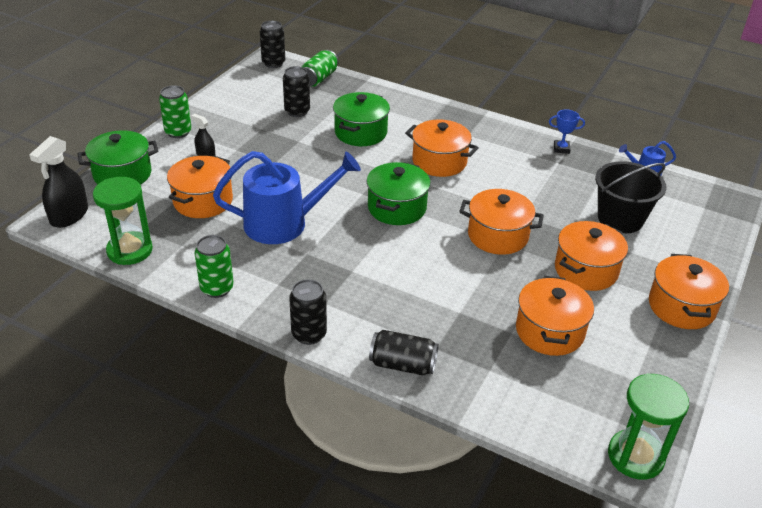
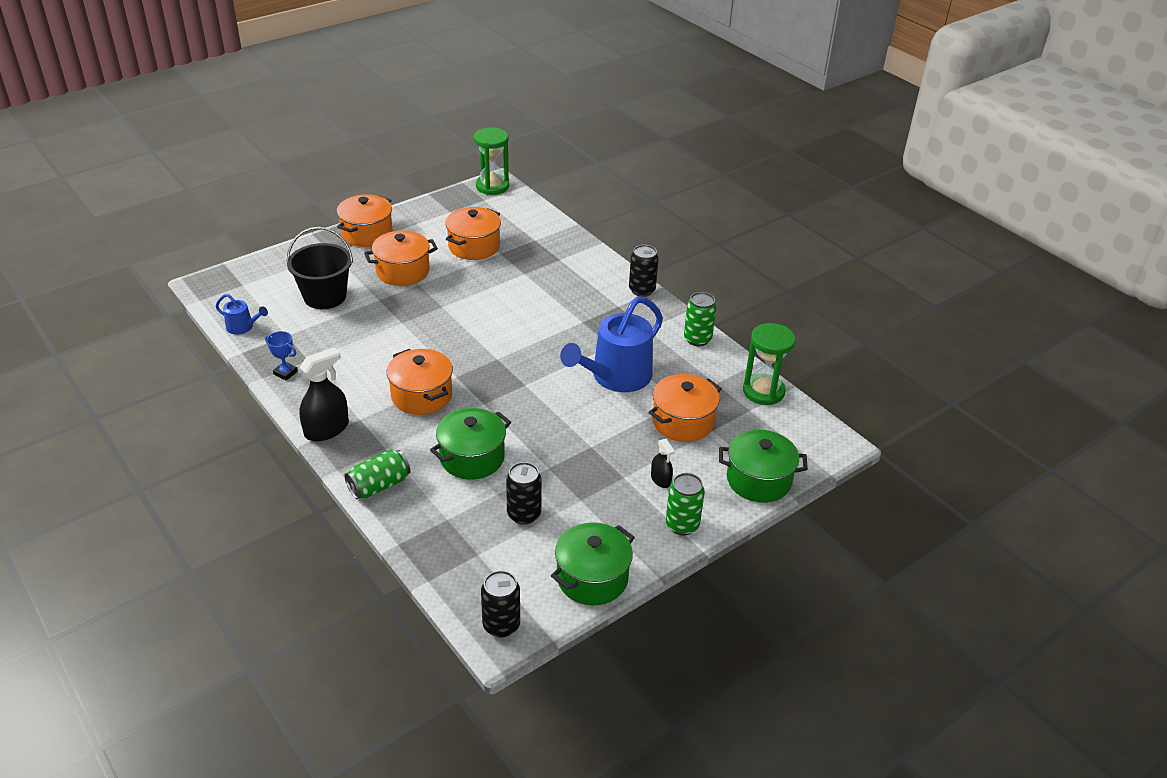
camera: 155 degrees left, 0 degrees up
black spray bottle [29,136,88,228] -> black spray bottle moved to [299,347,349,441]
blue watering can [213,151,361,244] -> blue watering can turned 60 degrees counterclockwise [560,296,663,392]
green can [301,50,339,87] -> green can moved to [345,449,410,500]
green pot [367,162,431,225] -> green pot moved to [551,522,635,605]
black can [369,330,439,375] -> none
orange pot [459,189,544,255] -> none

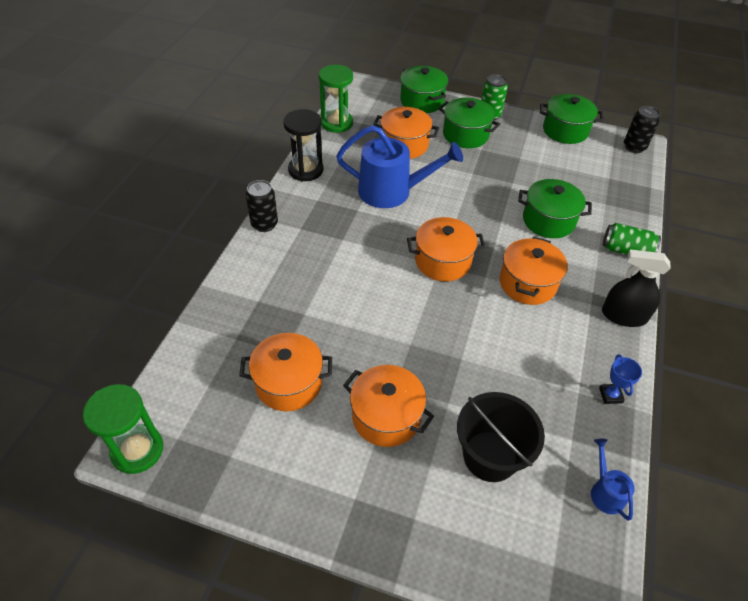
camera: 125 degrees left, 10 degrees up
orange pot [337,194,393,247] -> orange pot moved to [407,217,486,281]
black can [506,462,542,525] -> none
black spray bottle [651,439,675,488] -> green pot [438,98,500,148]
green can [684,292,716,346] -> black hourglass [283,109,323,181]

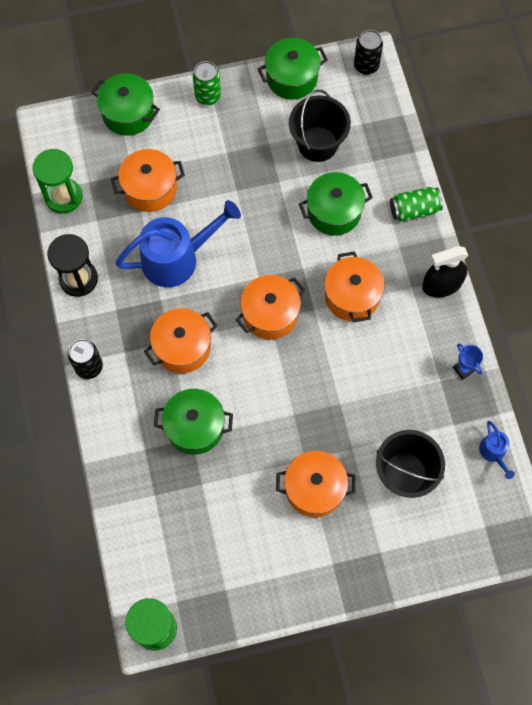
camera: 30 degrees left, 20 degrees up
orange pot [239,333,332,411] -> orange pot moved to [144,308,217,373]
green pot [438,98,500,148] -> green pot moved to [154,389,233,455]
blue watering can [591,439,635,521] -> blue watering can turned 150 degrees counterclockwise [479,421,515,479]
none -> black bucket [289,90,351,162]

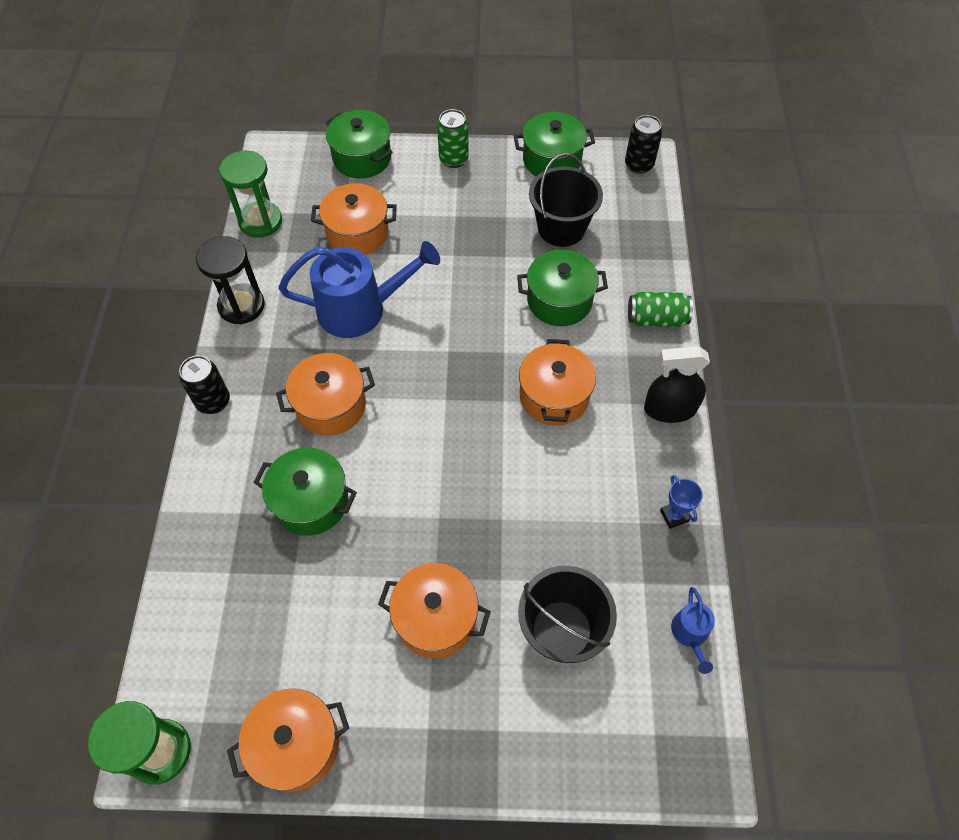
camera: 15 degrees right, 10 degrees down
orange pot [236,275,305,340] -> orange pot moved to [227,688,349,792]

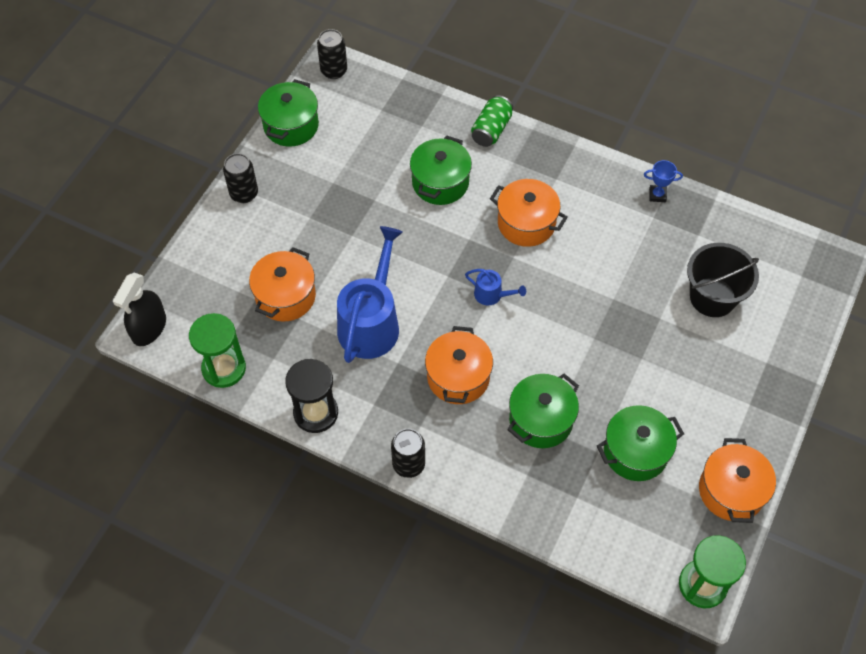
camera: 65 degrees left, 0 degrees up
green pot [326,110,393,179] -> green pot moved to [597,405,684,481]
orange pot [378,563,491,658] -> none
green can [437,109,469,168] -> black can [223,153,258,203]
black bucket [529,153,603,247] -> none
black spray bottle [644,346,710,423] -> black spray bottle moved to [113,272,166,346]
blue watering can [671,587,715,674] -> blue watering can moved to [465,269,526,306]

